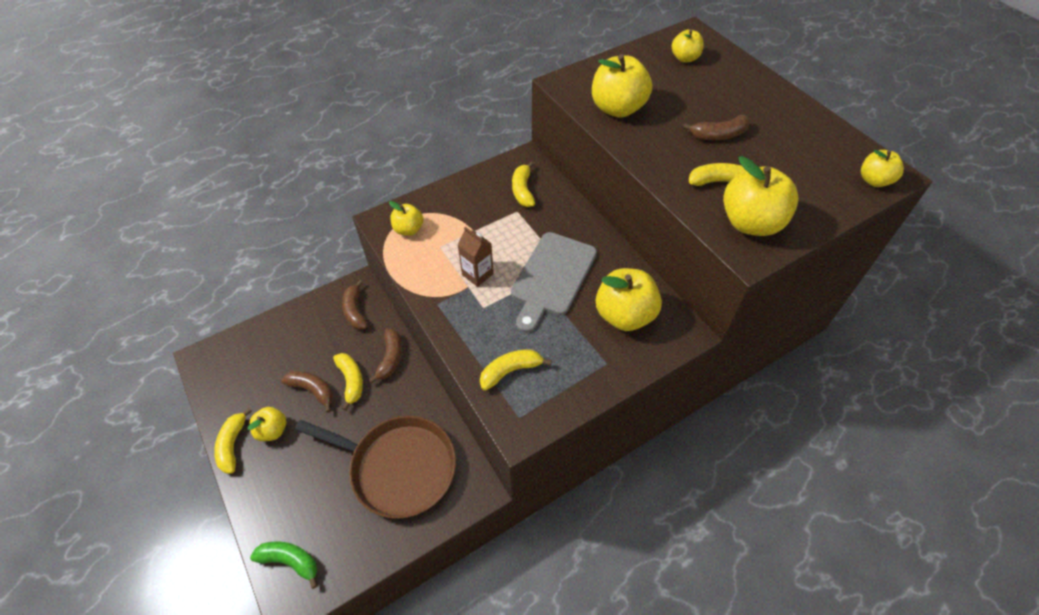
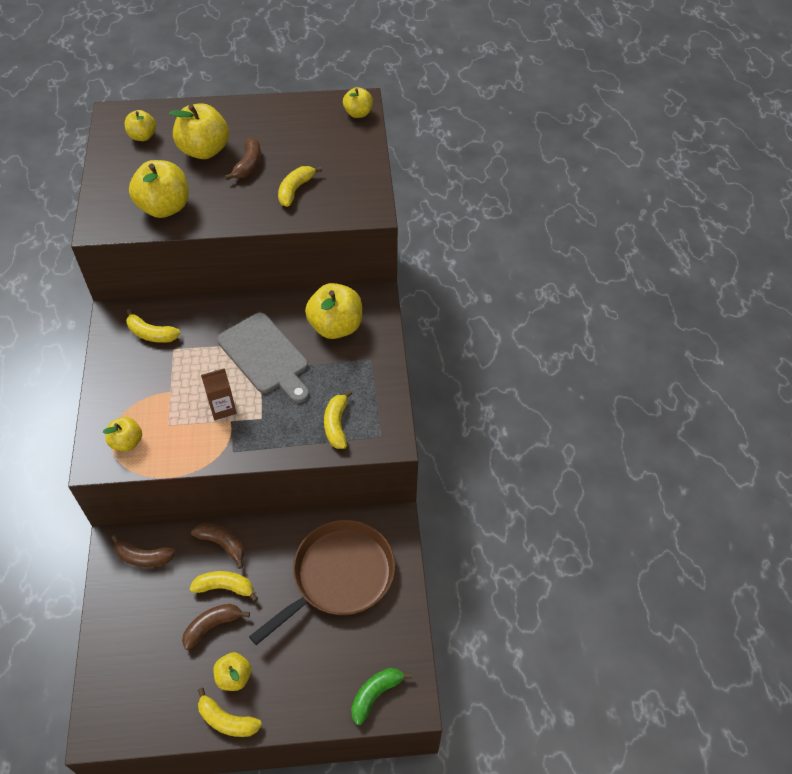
camera: 65 degrees left, 0 degrees up
yellow apple [723,156,799,236] -> yellow apple moved to [169,103,229,159]

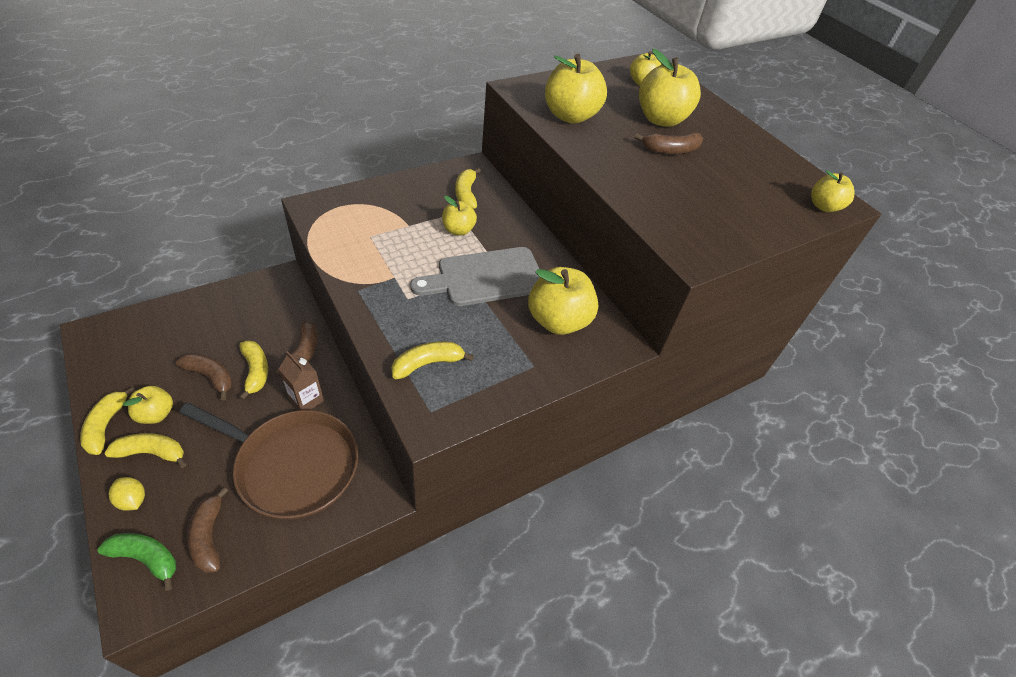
camera: 60 degrees right, 5 degrees down
yellow apple [103,417,142,452] -> yellow apple moved to [442,196,477,236]
brown banana [112,535,176,567] -> brown banana moved to [187,487,228,573]
brown carton [201,368,237,420] -> brown carton moved to [279,351,324,410]
grey cutting board [217,313,309,403] -> grey cutting board turned 45 degrees clockwise [410,247,540,306]
yellow banana [278,166,322,207] -> yellow banana moved to [104,433,187,468]
none -> yellow lemon [109,477,145,511]

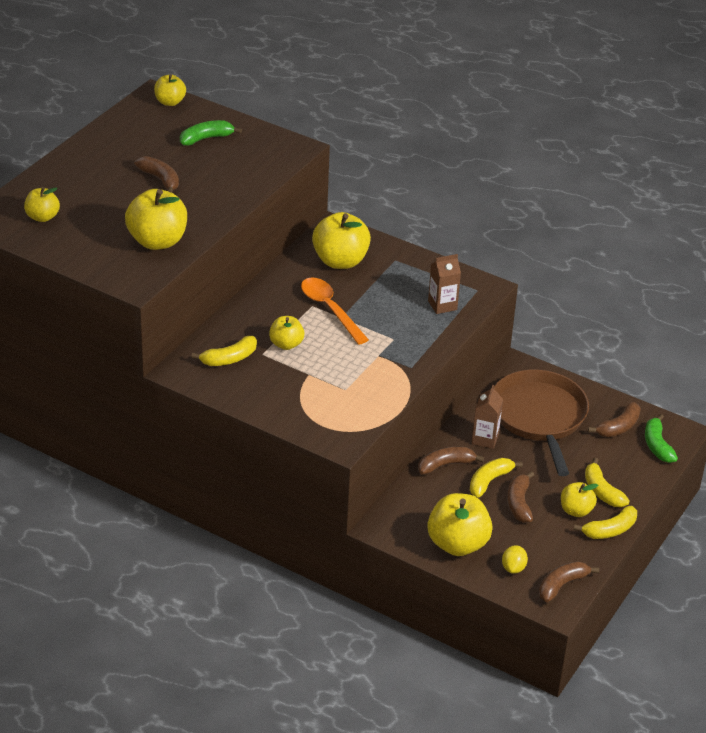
camera: 115 degrees left, 10 degrees down
yellow lemon [109,477,145,511] -> yellow lemon moved to [502,545,528,574]
yellow banana [391,341,474,379] -> brown carton [428,254,461,314]
grey cutting board [410,247,540,306] -> orange spoon [301,277,369,345]
yellow apple [639,49,701,127] -> yellow apple moved to [427,493,493,556]
none -> green banana [180,120,242,146]
none -> brown banana [539,561,599,602]

